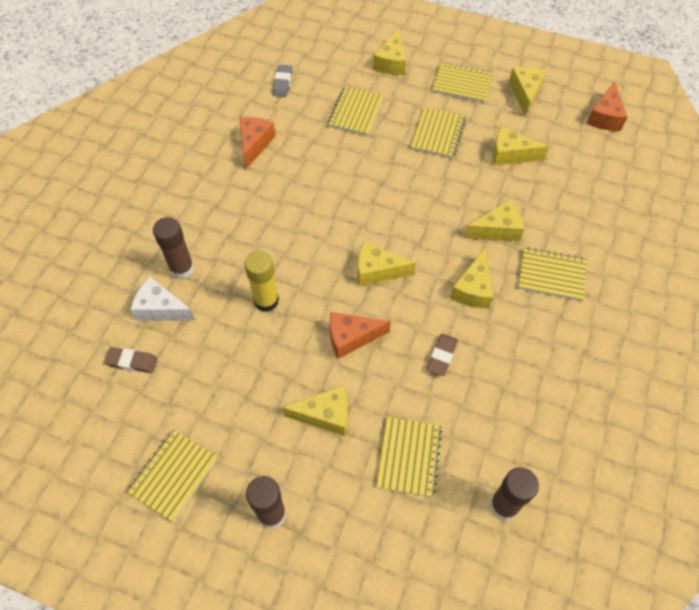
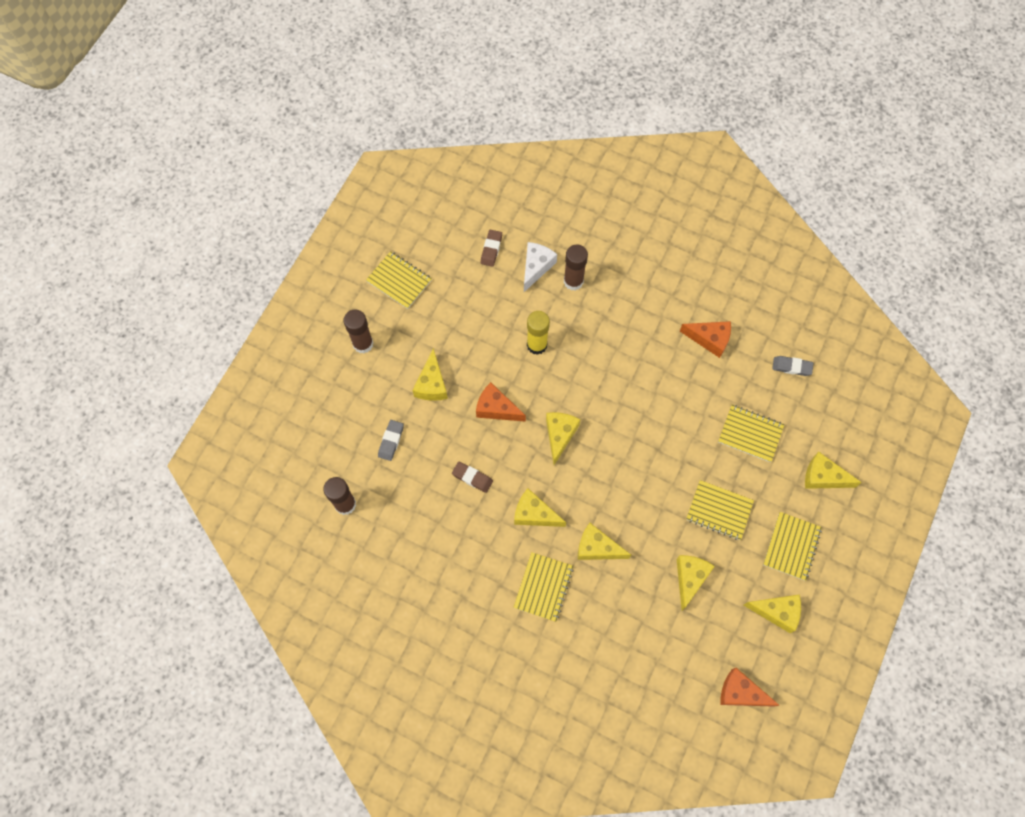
camera: 95 degrees right, 10 degrees up
orange cheese [330,312,391,359] -> orange cheese turned 60 degrees counterclockwise [476,382,526,422]
yellow notebook [376,417,442,497] -> grey eraser [378,420,404,461]
yellow cheese [465,199,524,241] -> yellow cheese turned 120 degrees clockwise [578,523,631,560]

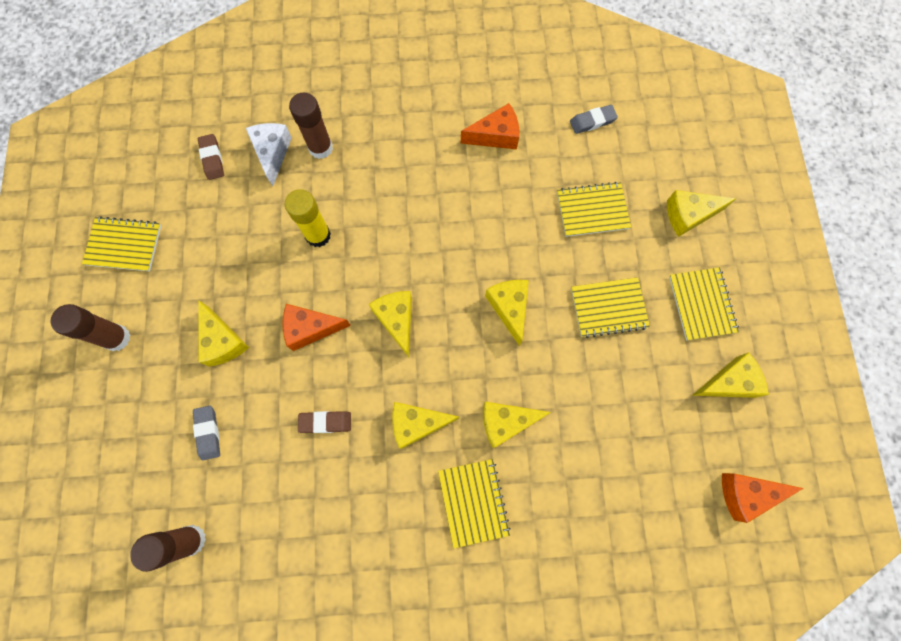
camera: 30 degrees left, 5 degrees up
yellow cheese [677,555,715,611] -> yellow cheese moved to [485,280,529,346]

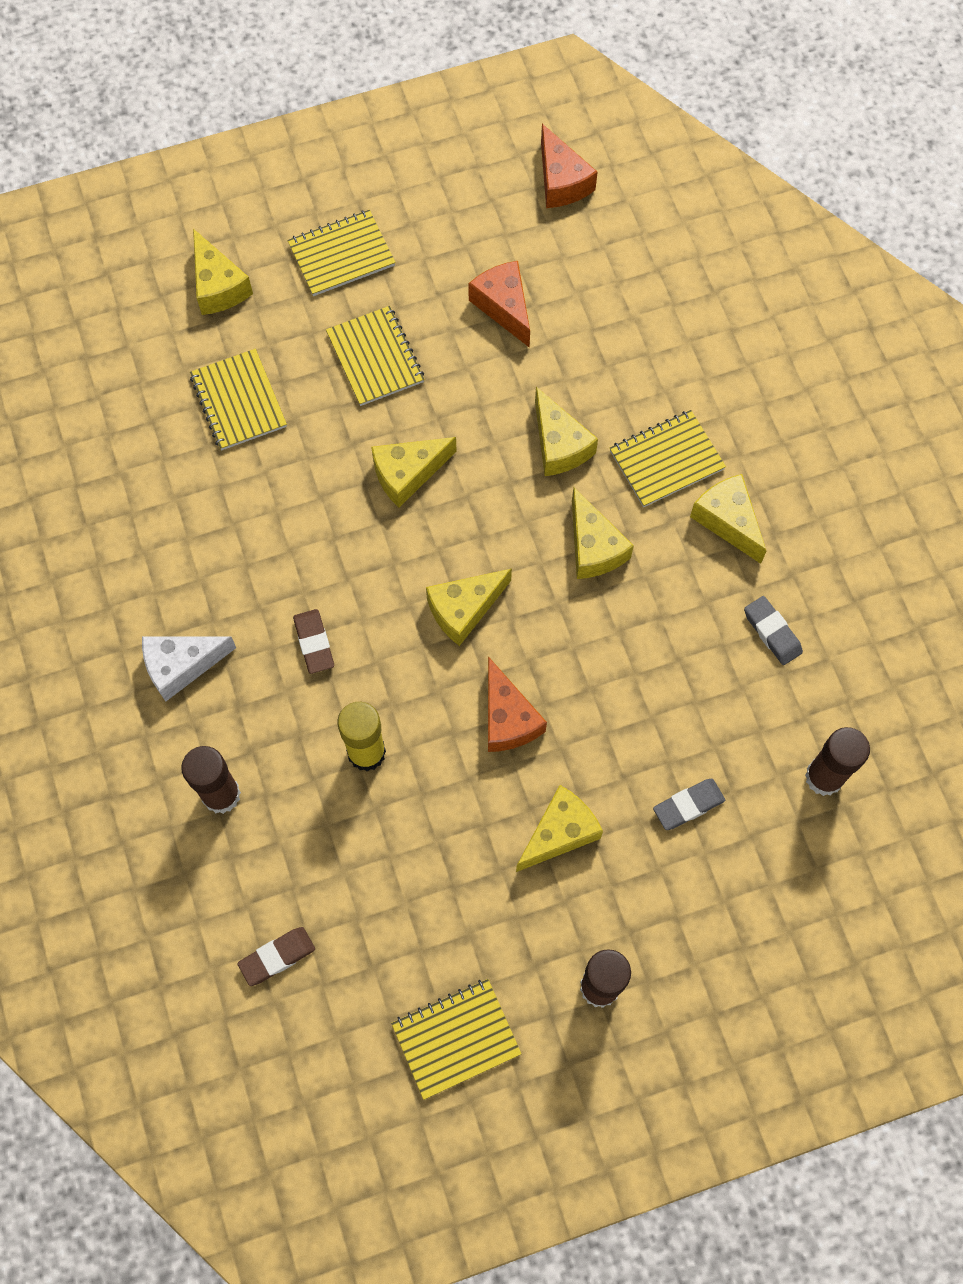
camera: 105 degrees left, 5 degrees down
yellow notebook [82,216,161,272] -> yellow notebook turned 75 degrees clockwise [391,979,522,1100]
white cheese [246,123,292,186] -> white cheese moved to [142,637,236,701]
brown eraser [298,411,351,433] -> brown eraser moved to [293,609,334,674]
orange cheese [461,103,519,149] -> orange cheese moved to [468,261,530,347]
grey eraser [570,105,618,134] -> grey eraser moved to [744,596,803,665]
yellow cheese [692,352,769,398] -> yellow cheese moved to [690,474,766,564]

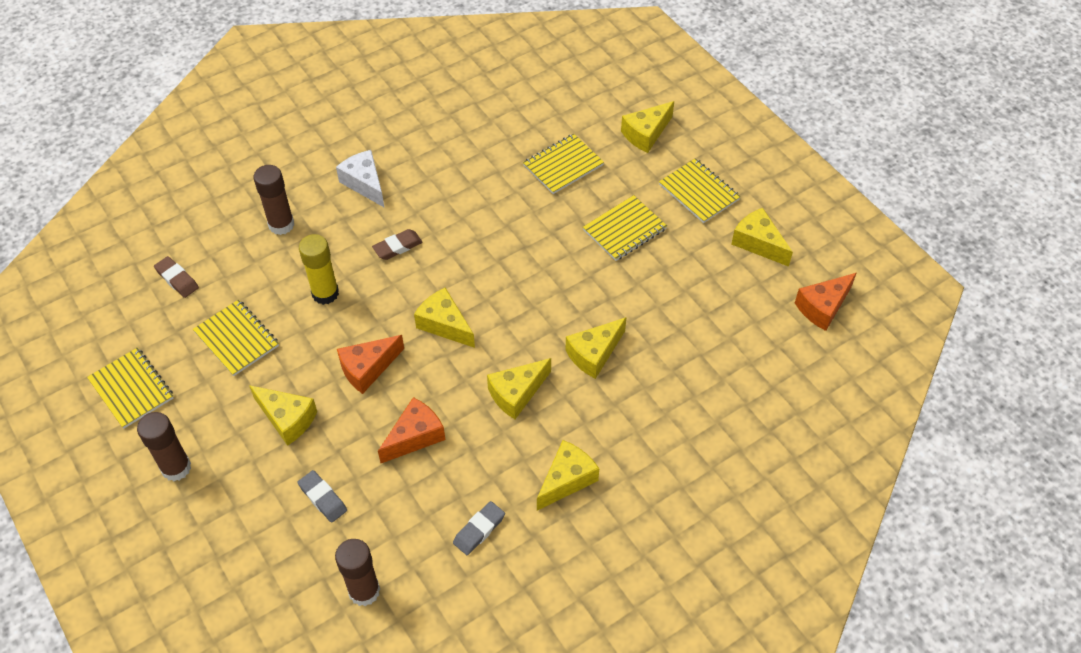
camera: 75 degrees right, 15 degrees down
yellow cheese [371,437,457,508] -> yellow cheese moved to [731,208,793,267]
orange cheese [468,261,530,347] -> orange cheese moved to [378,397,445,463]
yellow notebook [610,410,726,507] -> yellow notebook moved to [193,300,279,376]

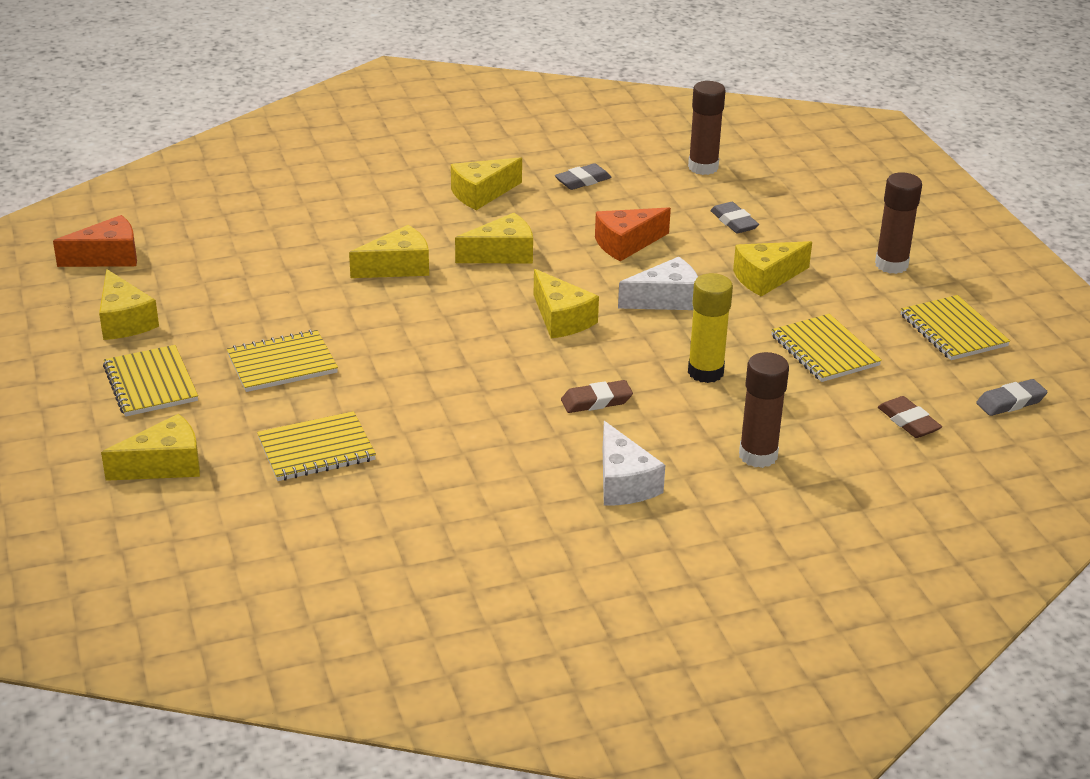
camera: 165 degrees left, 20 degrees down
yellow cheese [249,385,317,446] -> yellow cheese turned 75 degrees counterclockwise [733,241,812,297]
orange cheese [337,335,404,394] -> white cheese [618,257,698,310]
none -> grey eraser [976,379,1048,416]

